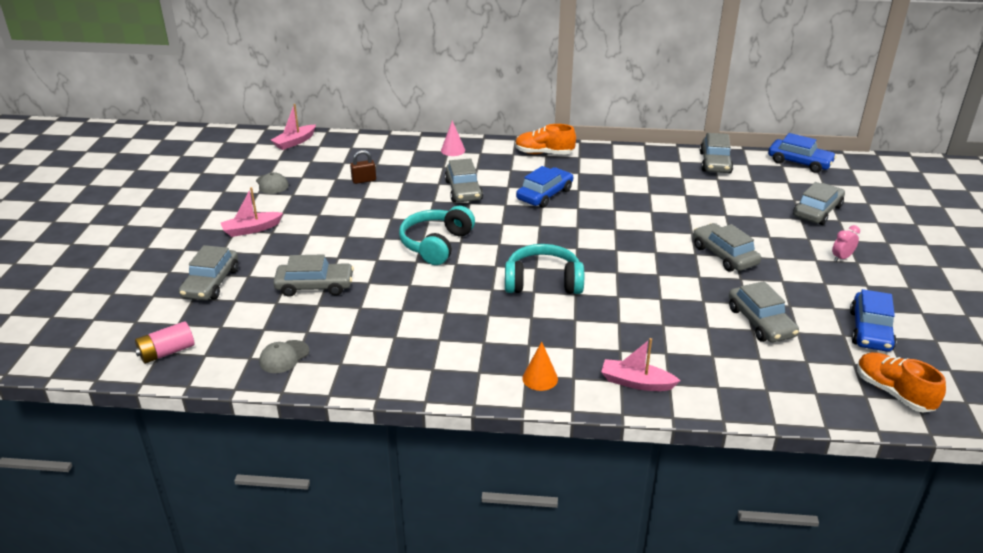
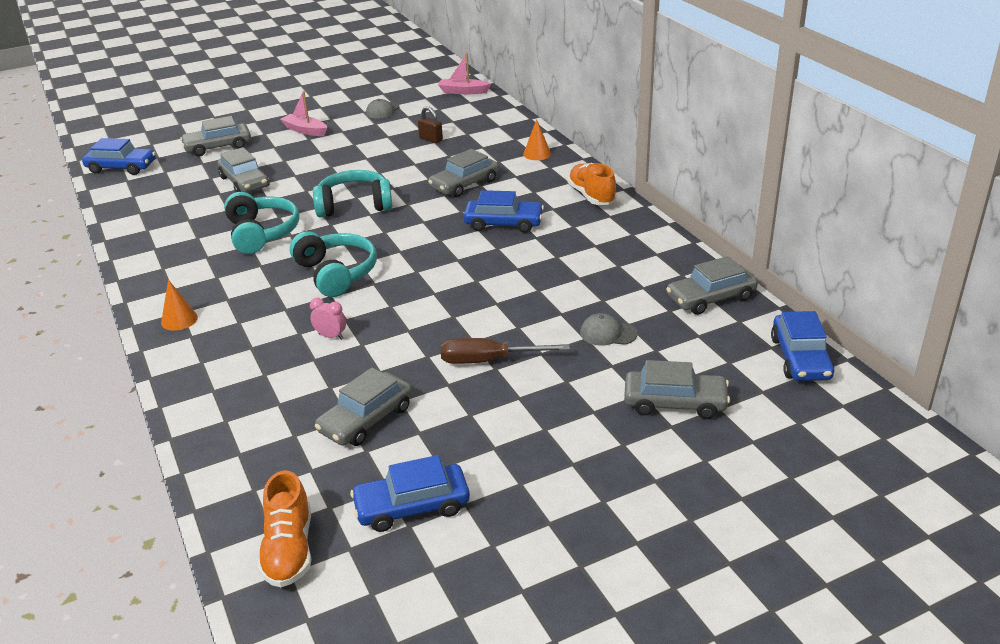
camera: 60 degrees right, 0 degrees up
pink battery [135,321,194,364] -> blue car [82,138,156,175]
grey cap [259,340,309,373] -> grey cap moved to [580,313,638,345]
pink cone [441,120,465,156] -> orange cone [523,119,551,160]
pink boat [601,338,681,391] -> none
grey car [693,223,761,272] -> brown screwdriver [441,338,570,364]
pink clock [832,225,860,261] -> pink clock moved to [310,298,346,340]
orange shoe [857,352,946,412] -> orange shoe turned 150 degrees clockwise [257,470,311,587]
none -> turquoise headphones [224,192,299,254]

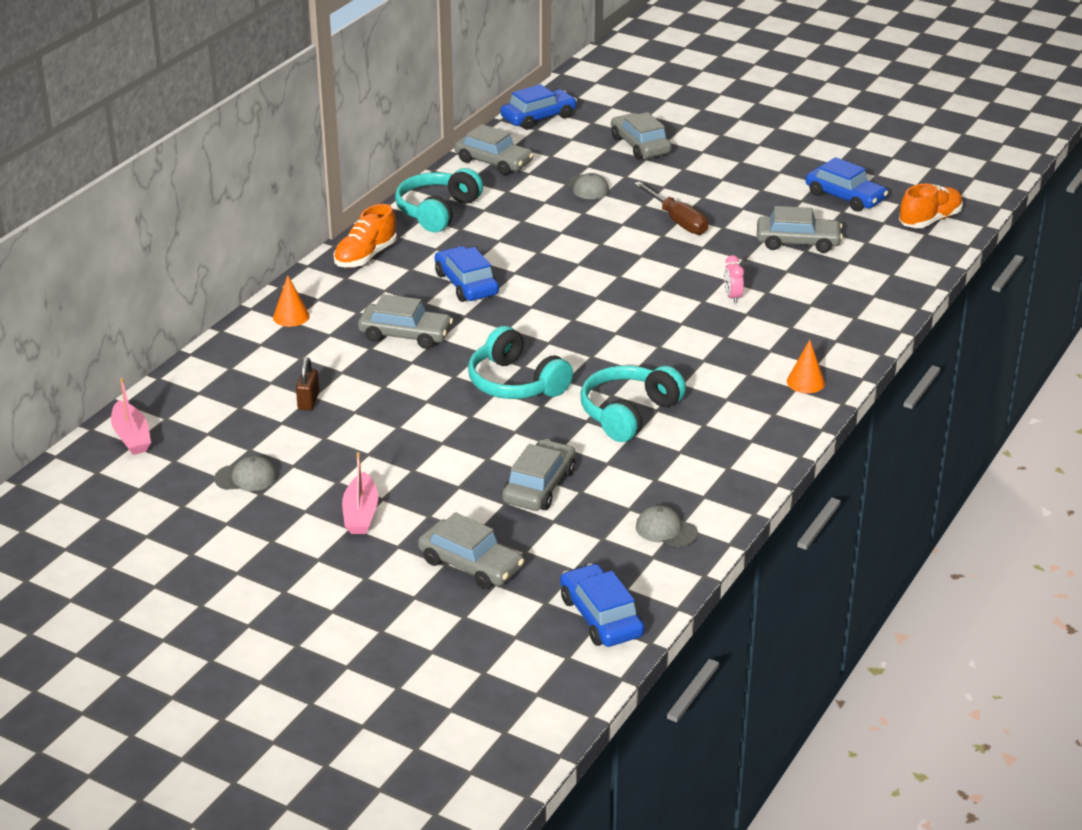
camera: 125 degrees left, 0 degrees up
turquoise headphones [290,231,377,297] -> turquoise headphones moved to [395,168,483,232]
none -> grey cap [636,505,698,547]

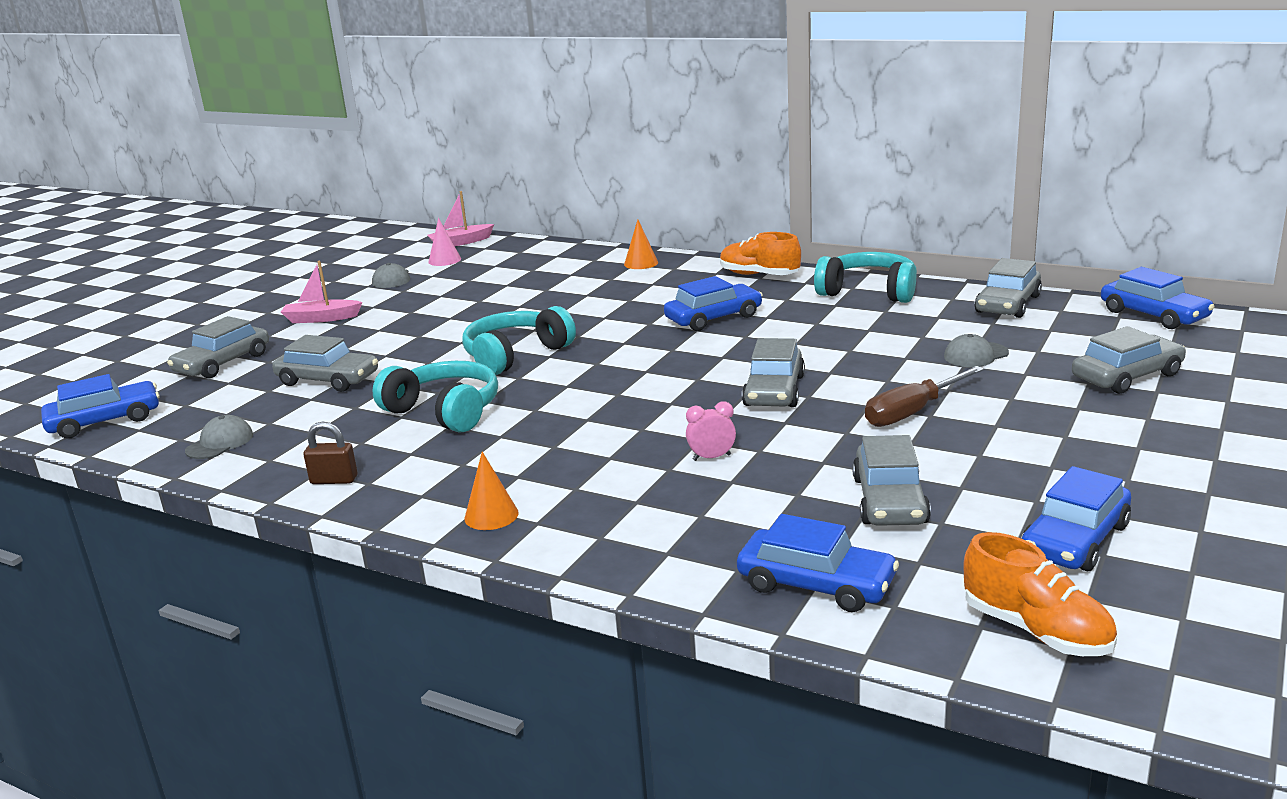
camera: 90 degrees right, 10 degrees down
brown padlock [296,357,319,410] -> brown padlock moved to [304,421,358,484]
grey car [358,294,453,349] -> grey car moved to [742,338,805,407]
none -> pink cone [428,218,461,266]
none -> blue car [737,514,899,612]

